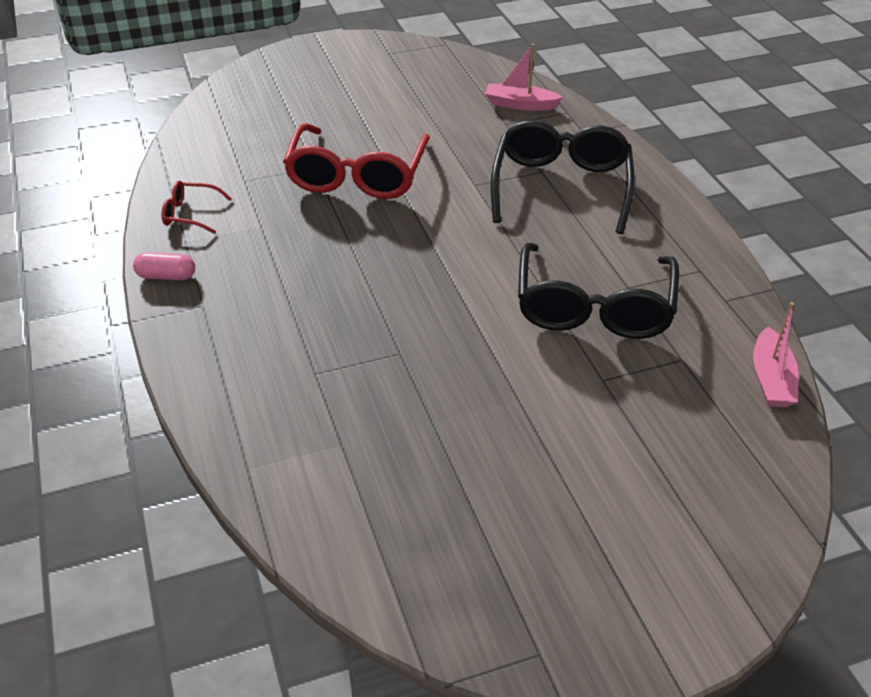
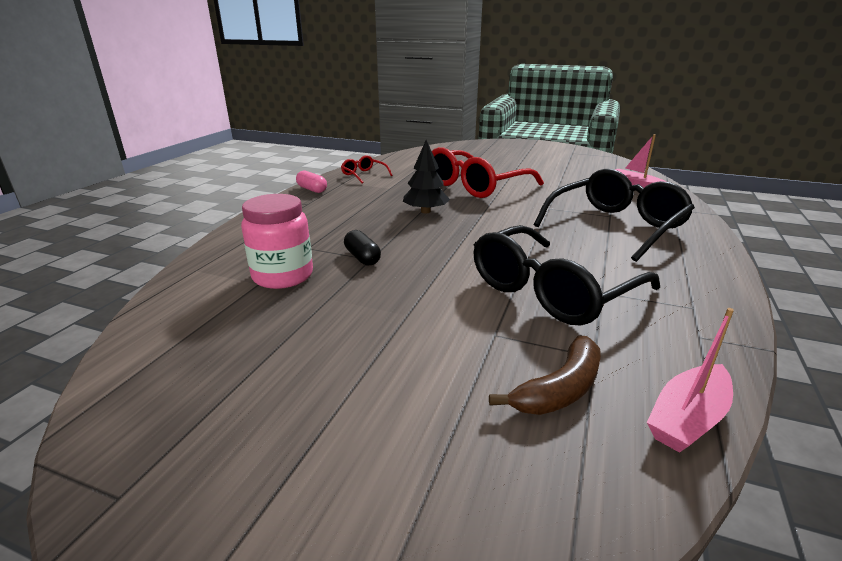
camera: 40 degrees right, 15 degrees down
none -> pink jar [241,194,313,289]
none -> black capsule [344,230,381,266]
none -> black tree [403,140,450,213]
none -> brown banana [489,336,601,415]

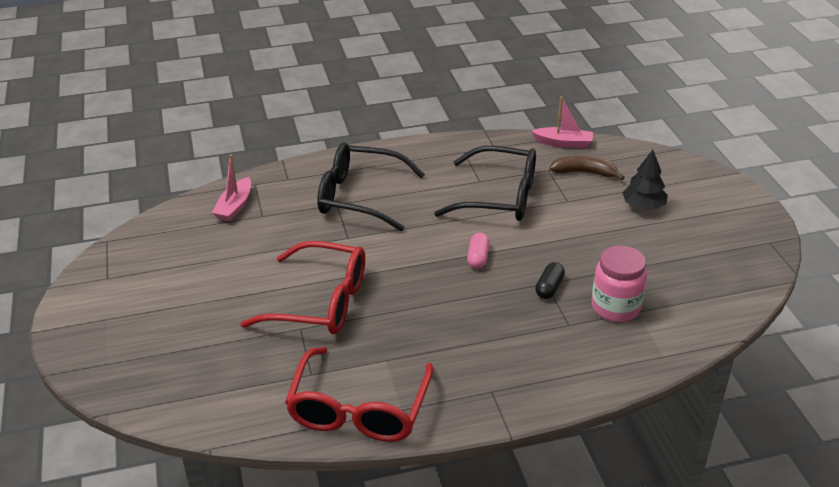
camera: 125 degrees left, 10 degrees up
pink capsule [296,171,327,193] -> pink capsule moved to [467,233,490,269]
red glasses [341,155,392,183] -> red glasses [285,347,433,442], size x2.19
black tree [403,140,450,213] -> black tree moved to [622,150,668,210]

